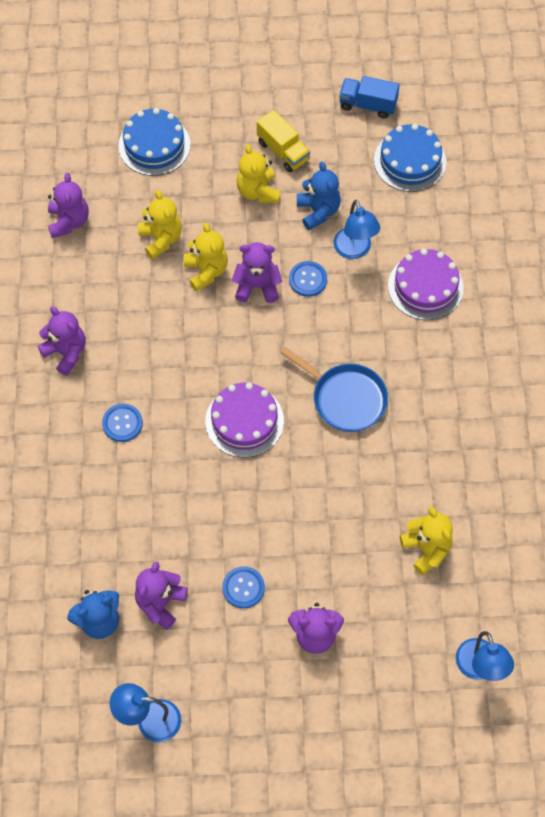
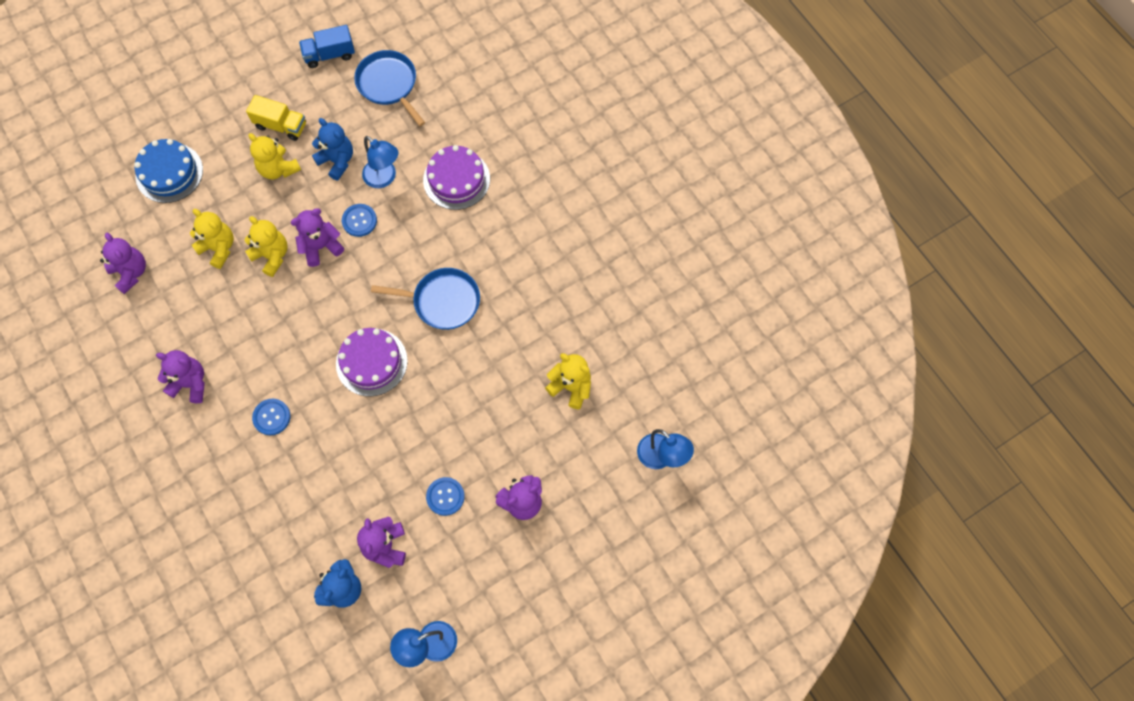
camera: 30 degrees left, 5 degrees up
blue cake [374,124,446,192] -> blue pan [354,50,425,126]

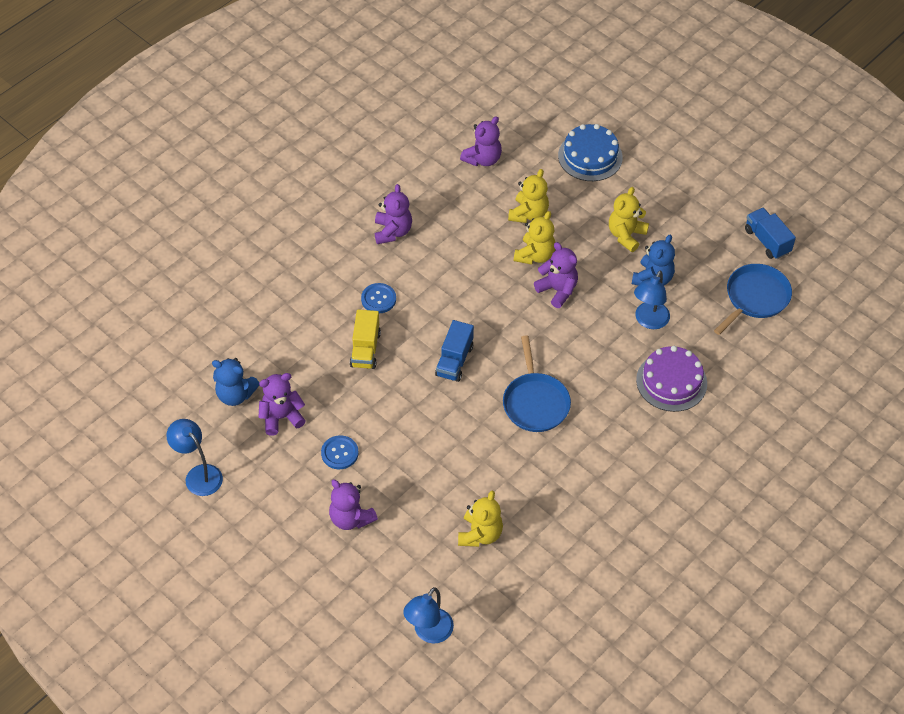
camera: 75 degrees right, 15 degrees down
yellow truck [246,95,306,141] -> yellow truck moved to [350,309,381,369]
purple cake [336,328,408,396] -> blue truck [435,320,474,382]
blue button [342,204,377,237] -> none

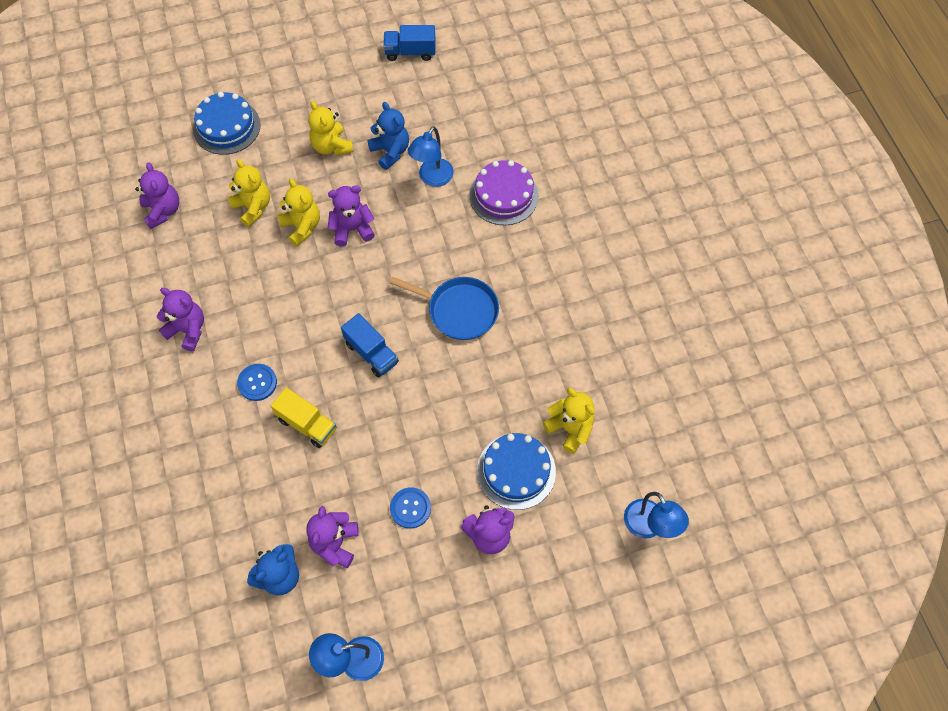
camera: 60 degrees left, 10 degrees up
blue lamp [634,271,670,329] -> blue lamp turned 60 degrees clockwise [408,126,454,187]
blue pan [714,264,792,335] -> none
none -> blue cake [477,433,556,510]

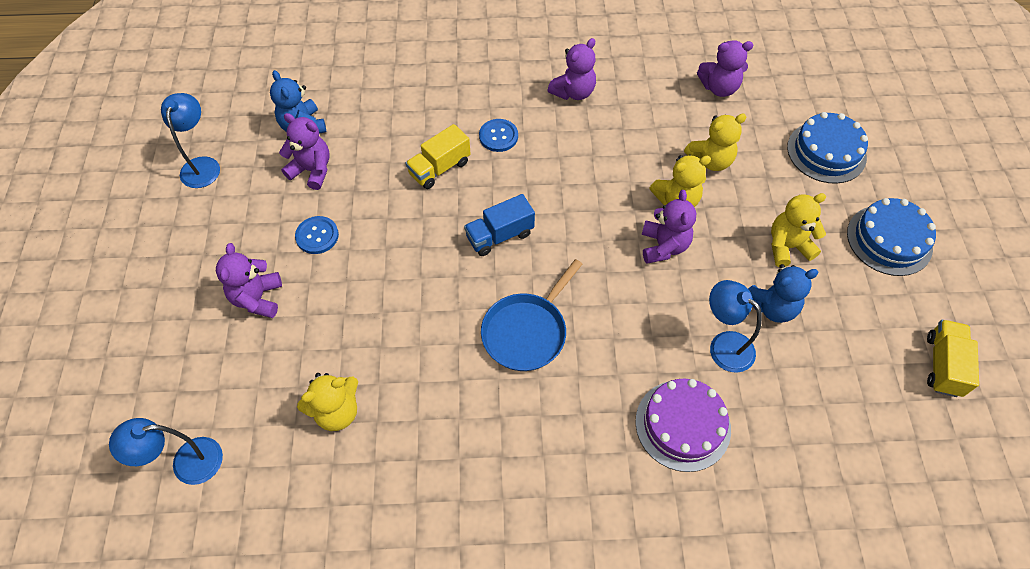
camera: 105 degrees right, 5 degrees down
blue truck [383,25,436,61] -> yellow truck [927,320,979,397]
blue cake [477,433,556,510] -> blue cake moved to [847,198,936,276]

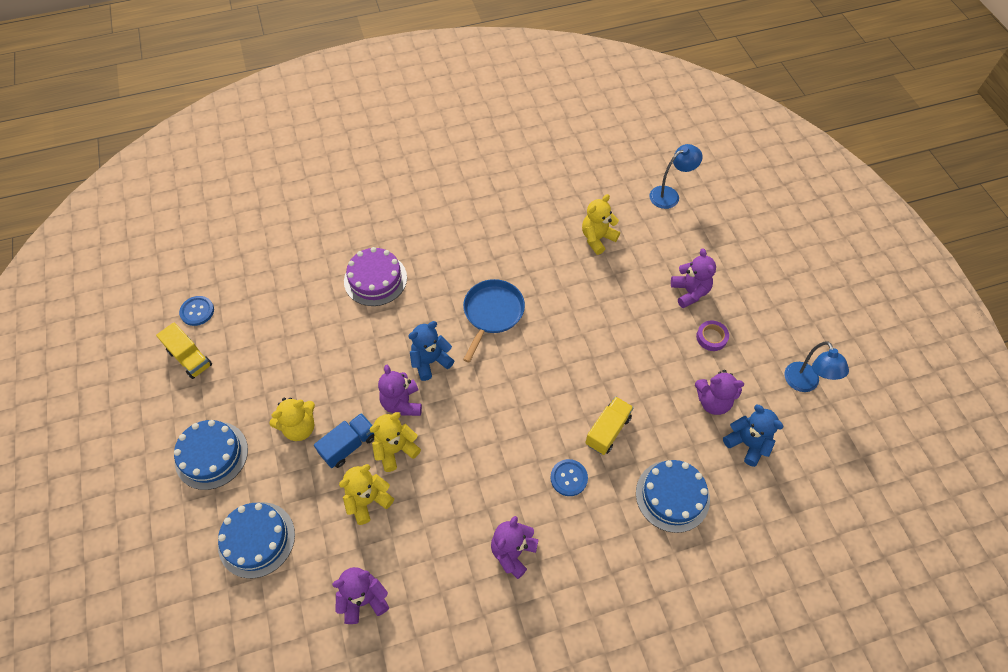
camera: 165 degrees right, 0 degrees up
blue button [295,216,339,254] -> blue button moved to [179,296,214,326]
blue truck [464,194,535,256] -> blue truck moved to [314,413,374,468]
blue lamp [709,280,762,373] -> none
blue teddy bear [748,264,819,323] -> blue teddy bear moved to [409,321,454,381]
yellow truck [927,320,979,397] -> yellow truck turned 45 degrees counterclockwise [156,322,212,379]
none -> blue cake [636,460,710,533]
none -> purple tape [696,320,729,351]

